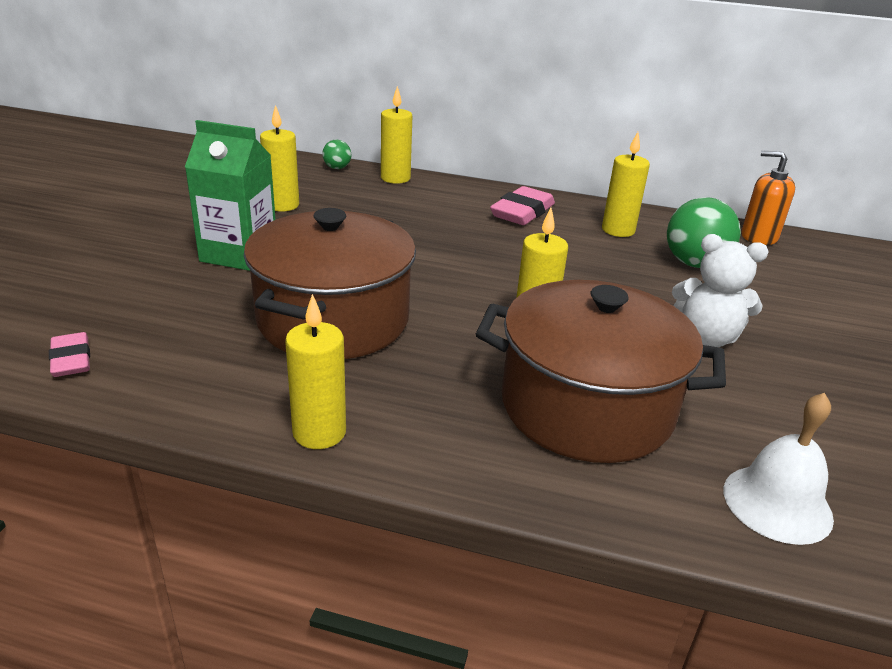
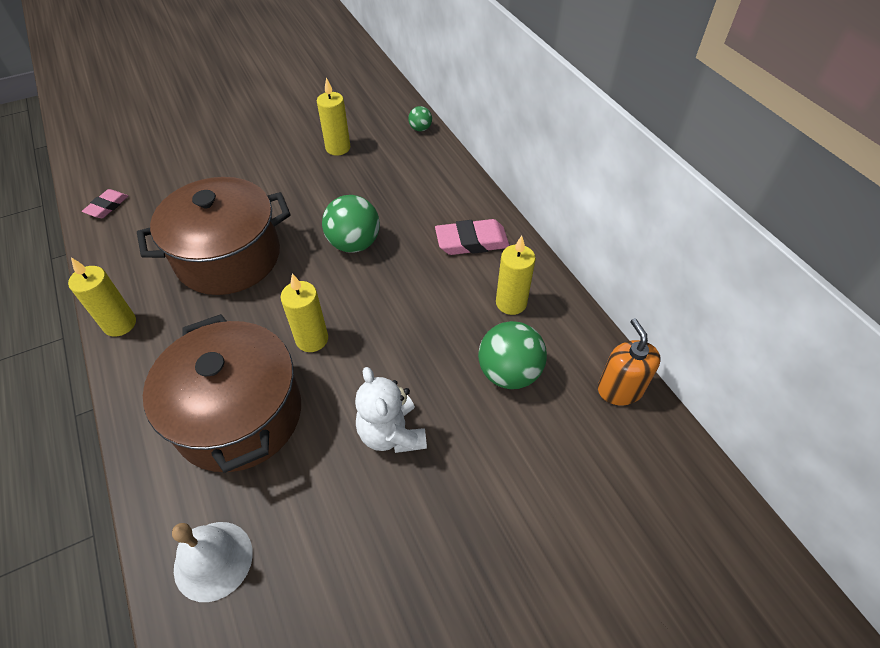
camera: 50 degrees right, 20 degrees up
green carton [185,120,276,271] -> none
yellow candle [381,86,412,184] -> none
none -> green ball [322,195,380,253]

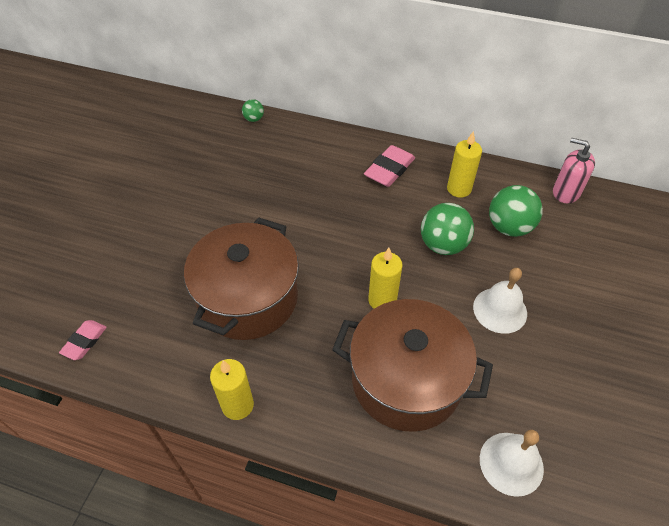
camera: 45 degrees left, 0 degrees up
pink eraser [82,189,128,218] -> pink eraser turned 45 degrees clockwise [59,320,107,360]
yellow candle [317,78,350,156] -> none
green ball [322,195,380,253] -> green ball moved to [421,203,474,255]
white teddy bear [355,367,427,453] -> white bell [473,268,527,334]
orange soap dispenser [598,318,661,405] -> pink soap dispenser [553,138,595,203]

